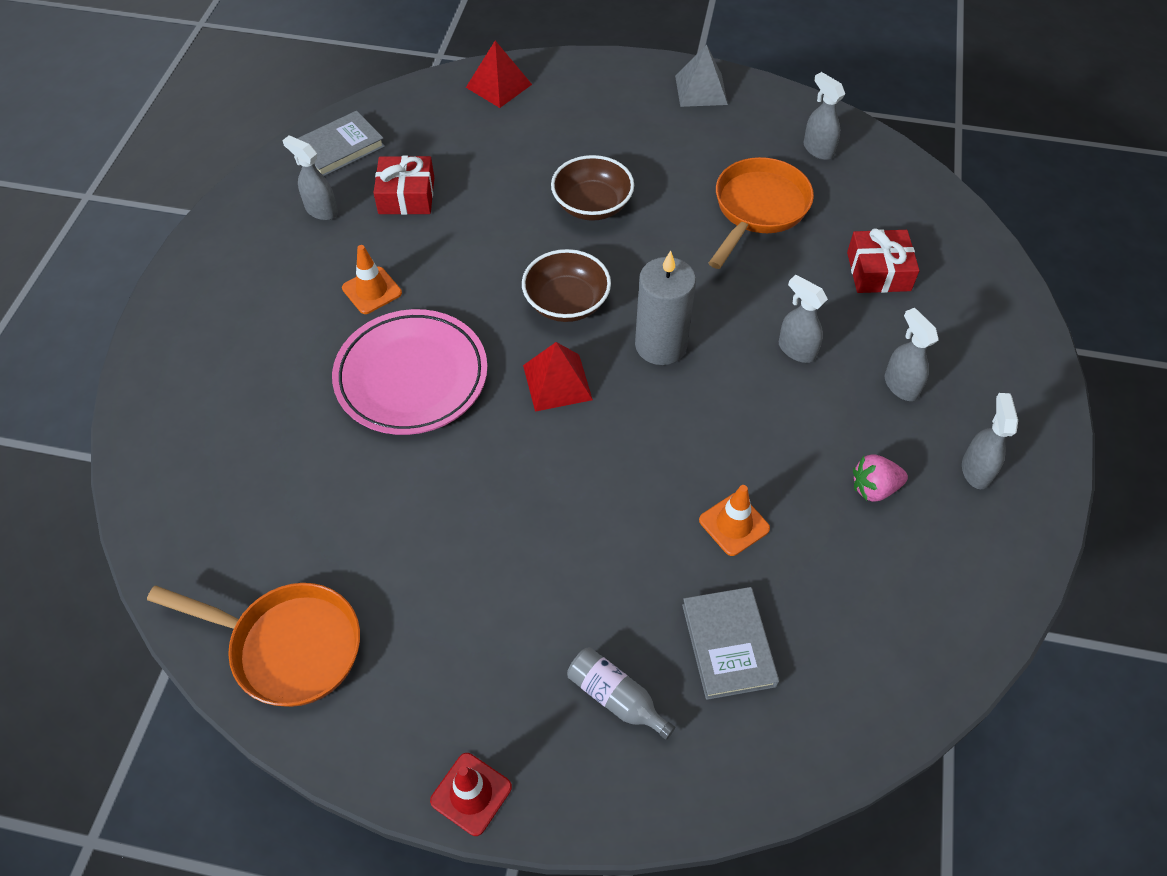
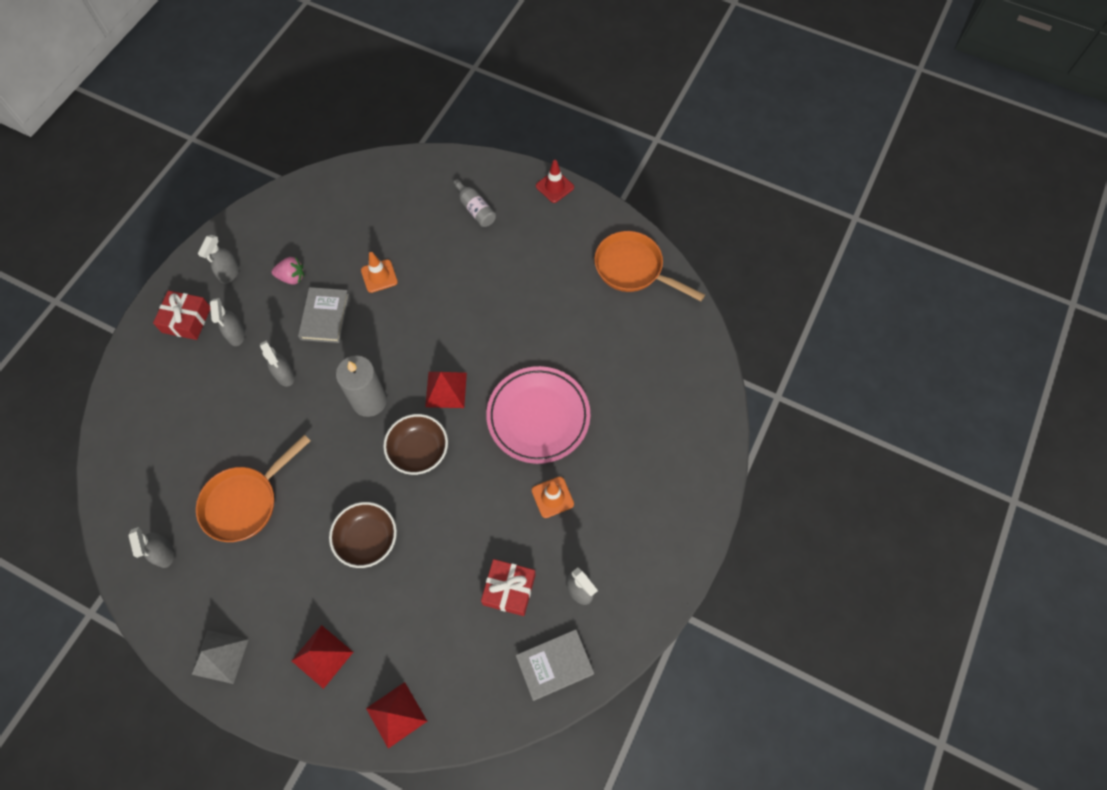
camera: 165 degrees left, 10 degrees up
grey book [682,587,779,700] -> grey book moved to [298,287,349,343]
red gift [847,229,920,293] -> red gift moved to [153,290,210,340]
none -> red pyramid [292,625,353,689]

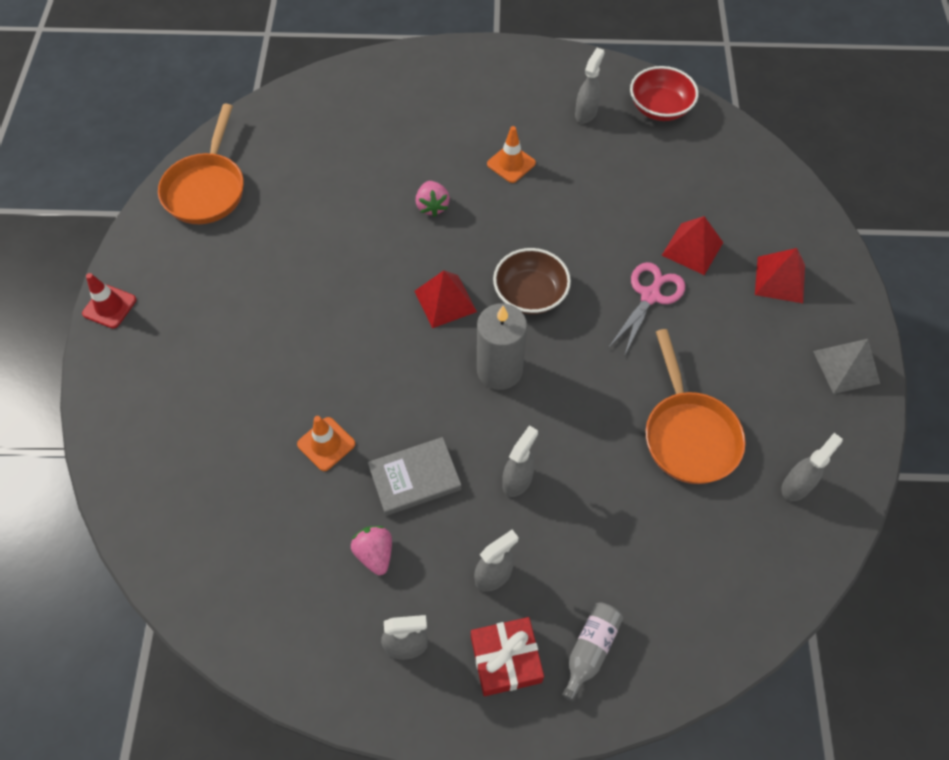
camera: 115 degrees left, 5 degrees down
orange pan [196,435,310,542] -> orange pan turned 60 degrees clockwise [646,329,746,484]
brown bowl [329,502,397,568] -> pink scissors [608,262,685,356]
red pyramid [366,682,427,749] -> red pyramid moved to [662,216,723,275]
grey bottle [453,179,496,227] -> grey bottle moved to [562,602,623,701]
red gift [481,559,535,616] -> none
pink plate [486,366,590,464] -> pink strawberry [416,181,450,217]
grey book [516,629,594,701] -> red bowl [630,66,699,121]

